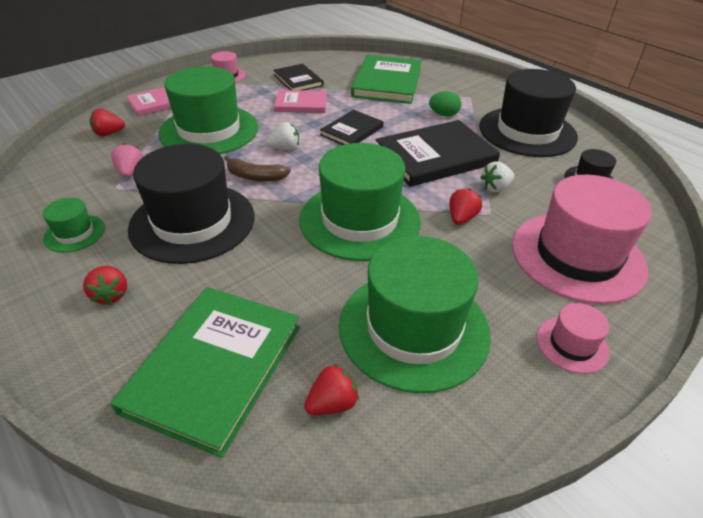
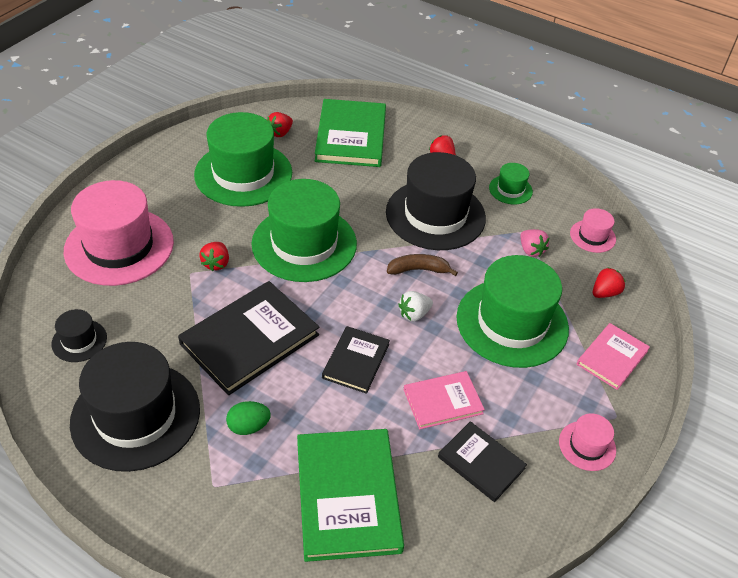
camera: 160 degrees right, 5 degrees up
white strawberry [480,161,514,193] -> none
pink hat [537,303,609,374] -> pink hat moved to [570,208,616,253]

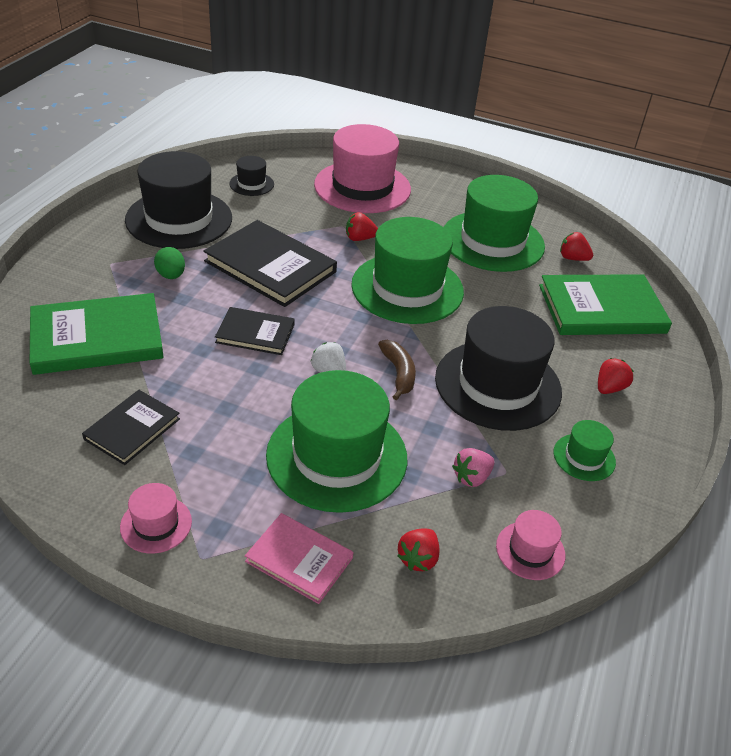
camera: 80 degrees right, 5 degrees down
pink book [404,371,485,429] -> none
red strawberry [593,267,626,298] -> red strawberry turned 75 degrees clockwise [397,529,440,571]

